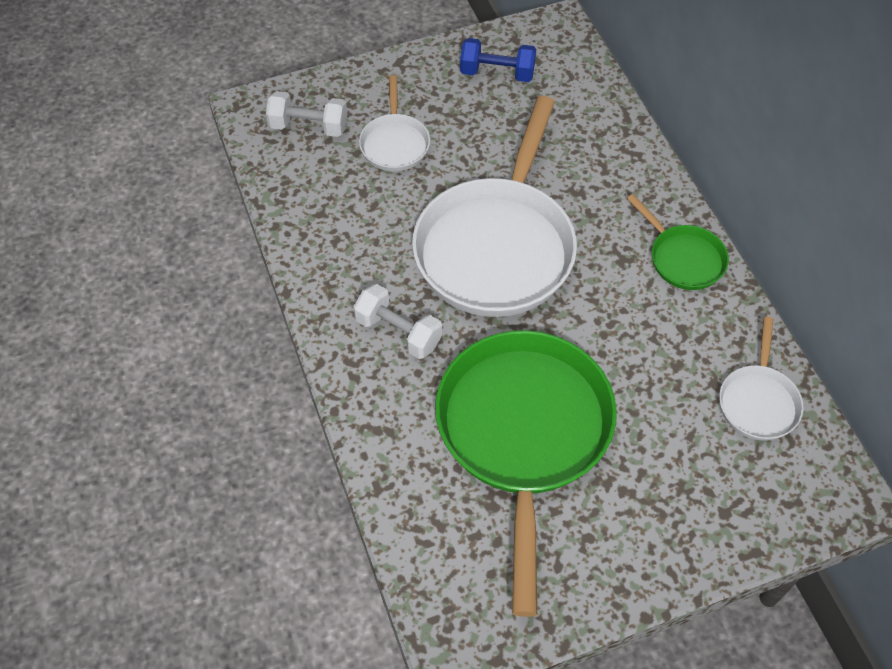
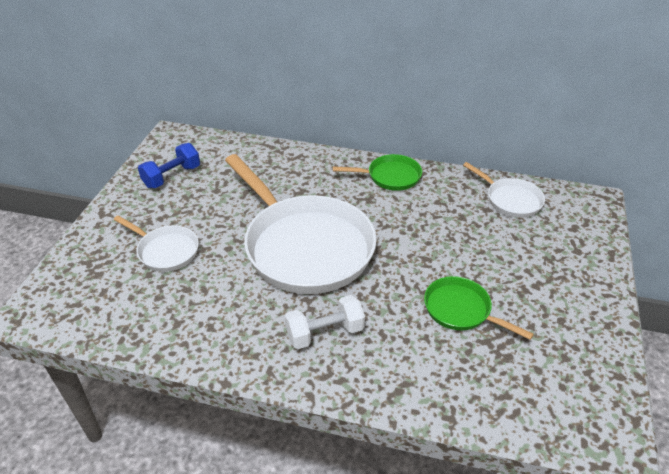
camera: 55 degrees left, 15 degrees down
white dumbbell [266,91,347,137] -> none
green pan [435,330,617,617] -> green pan [424,276,534,340], size x0.47

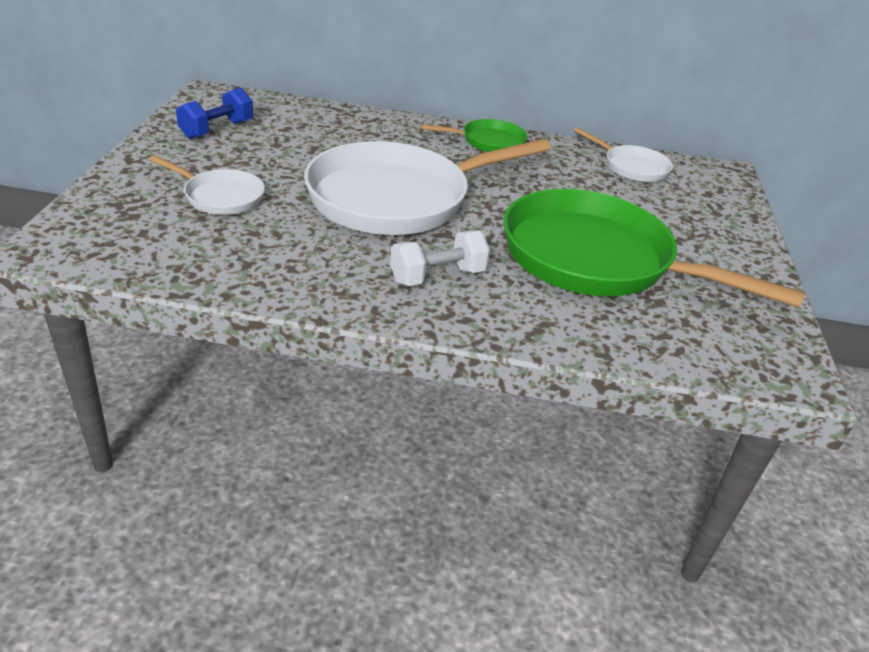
camera: 10 degrees left, 5 degrees down
white pan [225,154,377,294] -> white pan turned 105 degrees clockwise [304,139,551,235]
green pan [424,276,534,340] -> green pan [503,189,806,308], size x2.13

